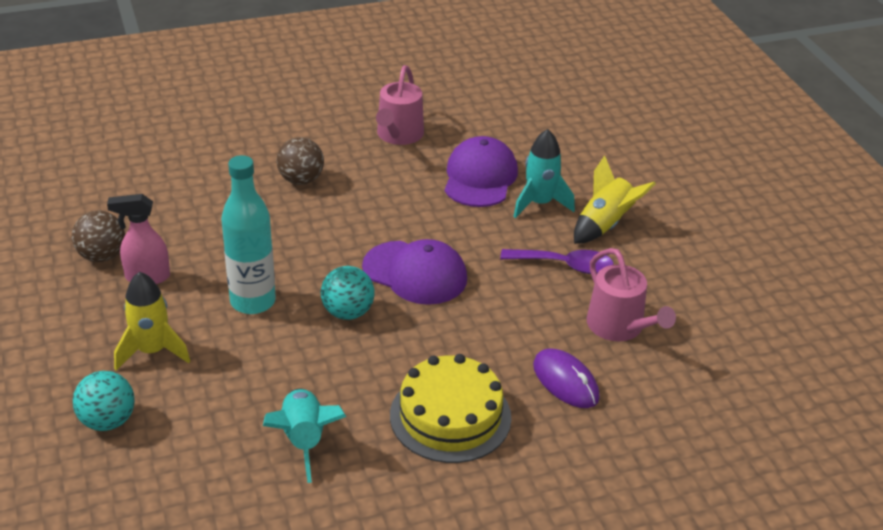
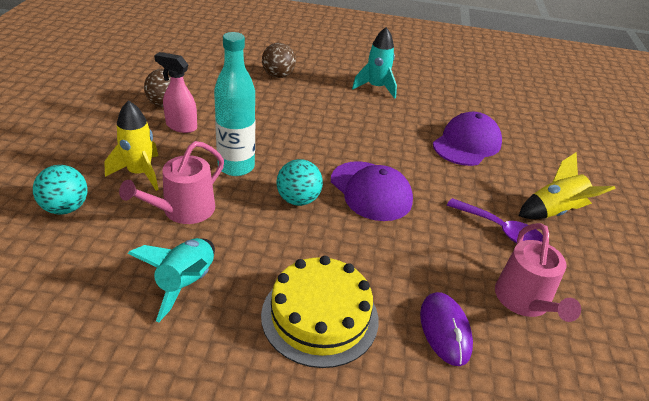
camera: 25 degrees right, 0 degrees up
brown ball [276,137,324,185] -> brown ball moved to [262,43,296,78]
pink watering can [376,65,424,145] -> pink watering can moved to [119,141,224,224]
turquoise rocket [513,129,575,218] -> turquoise rocket moved to [352,27,397,99]

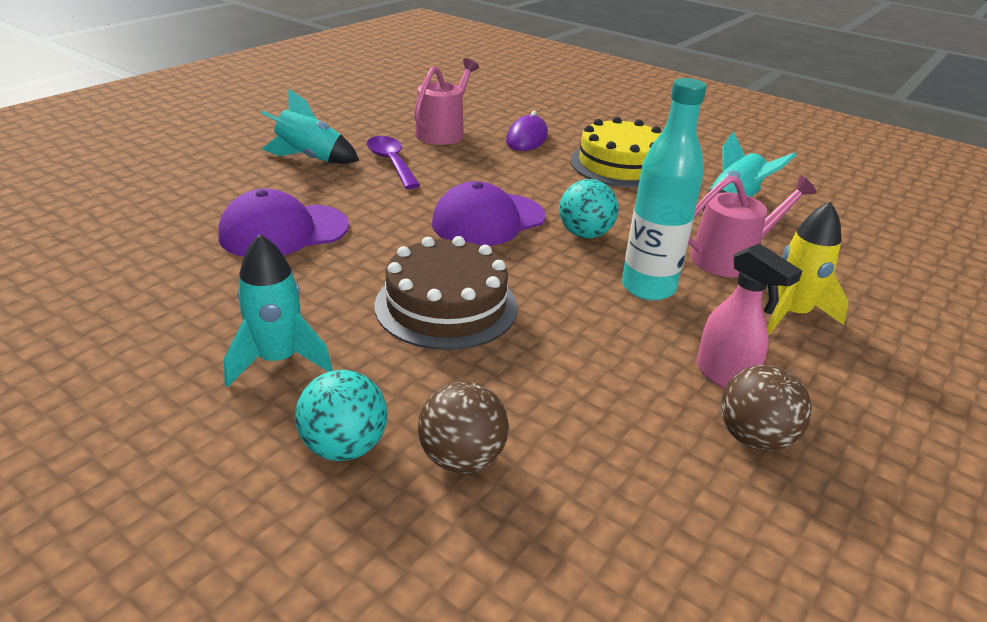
camera: 150 degrees left, 5 degrees down
turquoise ball [33,165,88,215] -> turquoise ball moved to [295,370,388,461]
purple cap [331,161,413,221] -> purple cap turned 120 degrees counterclockwise [432,181,545,246]
yellow rocket [519,152,615,219] -> turquoise rocket [261,89,359,164]
none -> brown cake [375,236,518,350]

